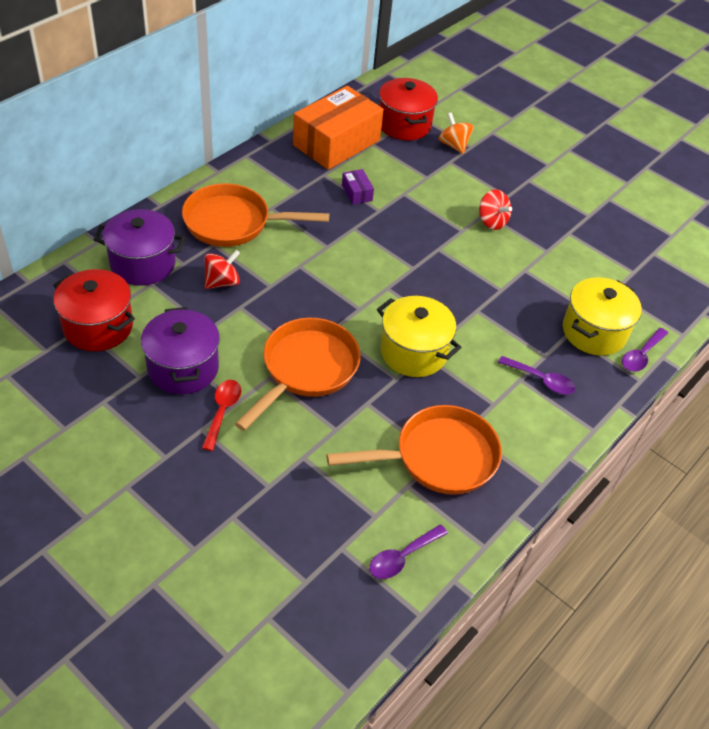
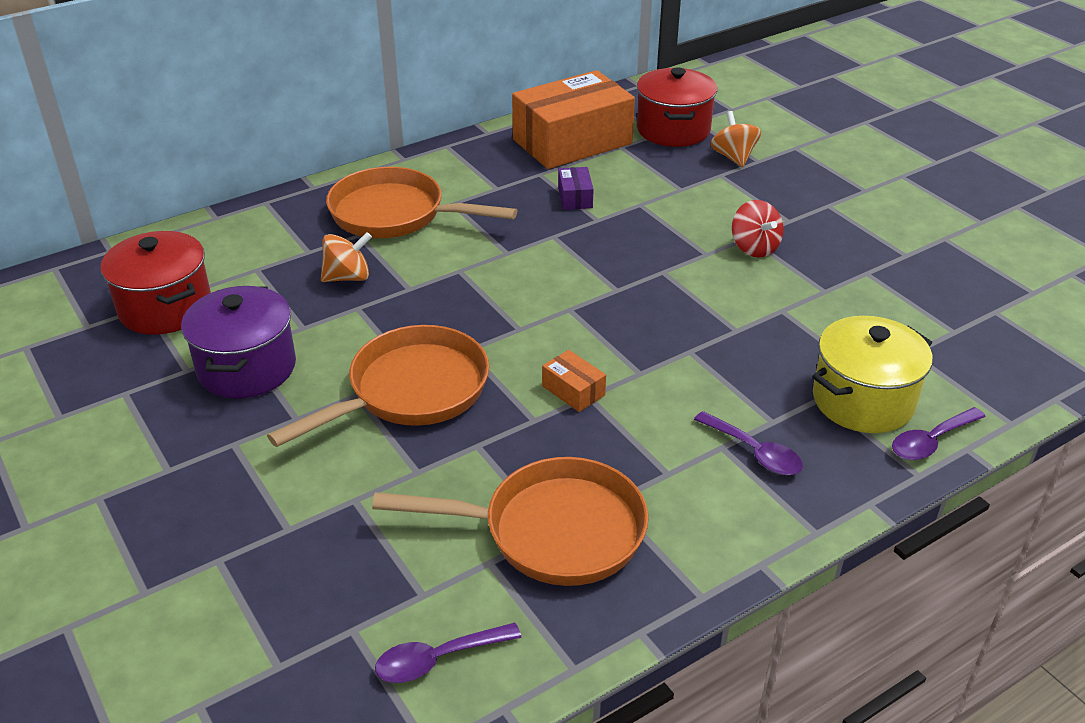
camera: 20 degrees right, 10 degrees down
purple pot [93,209,185,286] -> none
red spoon [202,380,241,451] -> none
red spinning top [204,250,240,289] -> orange spinning top [321,232,372,282]
yellow pot [377,296,461,377] -> orange box [542,350,606,412]

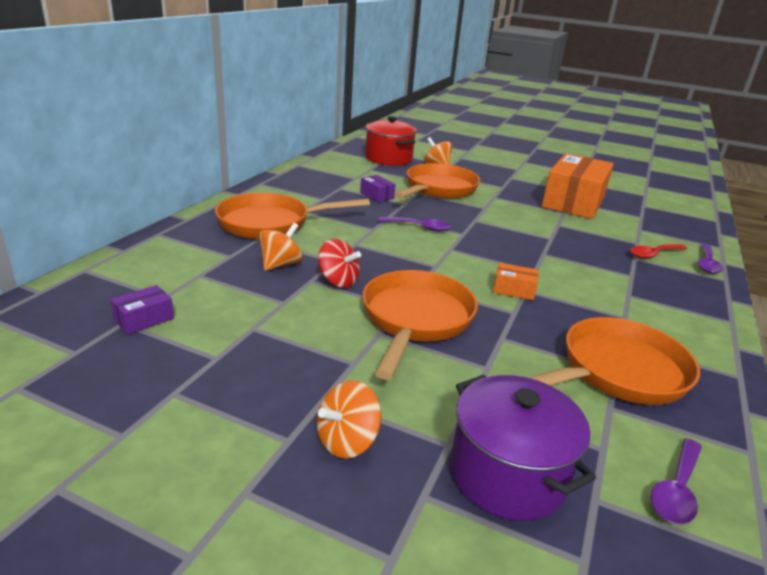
camera: 35 degrees left, 10 degrees down
red pot [101,231,211,335] -> purple box [110,285,174,335]
purple pot [181,286,296,398] -> purple pot moved to [451,375,596,521]
orange box [512,70,635,169] -> orange box moved to [542,153,614,219]
purple spoon [694,411,803,475] -> purple spoon moved to [378,217,451,232]
red spinning top [732,200,784,257] -> red spinning top moved to [318,239,361,288]
yellow pot [812,316,933,433] -> red spoon [630,244,687,259]
none -> orange spinning top [317,380,382,458]
none -> orange pan [394,163,480,199]

